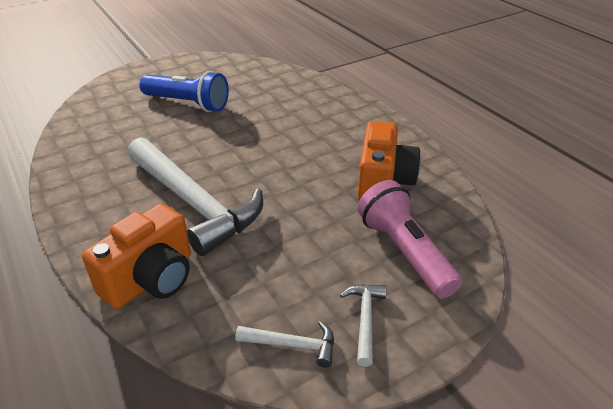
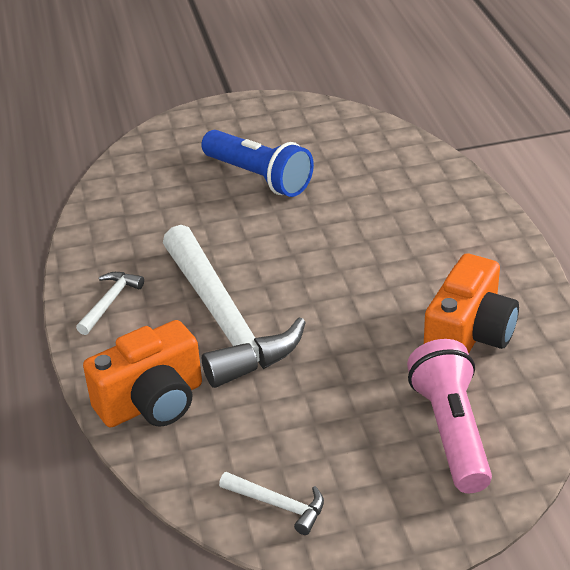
camera: 20 degrees right, 0 degrees up
white hammer [340,284,386,367] -> white hammer moved to [76,272,144,335]

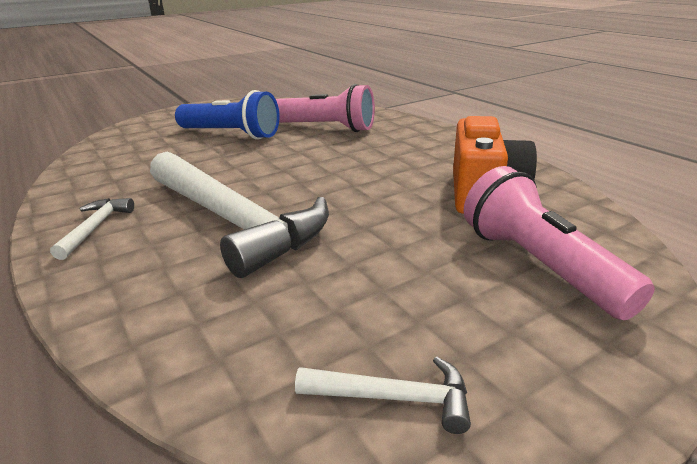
camera: 20 degrees left, 10 degrees down
orange camera [83,320,202,427] -> none
none -> pink flashlight [276,84,375,132]

